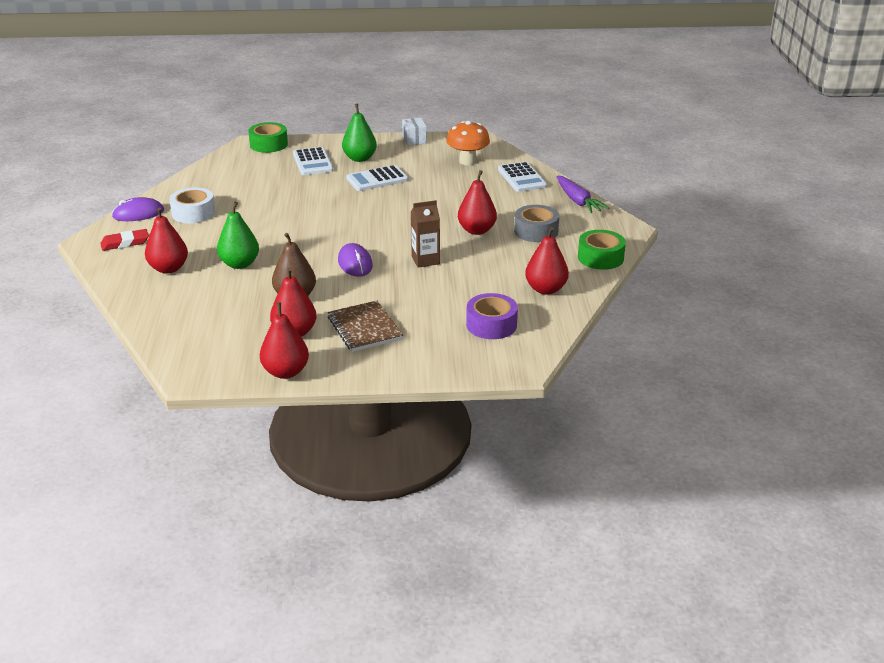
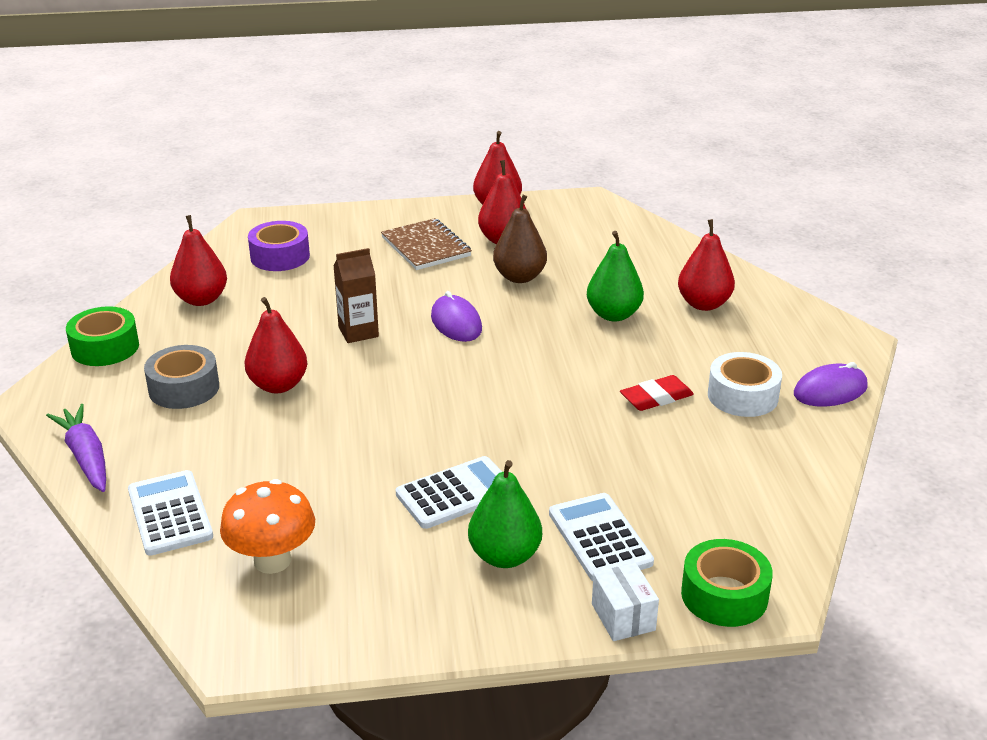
camera: 175 degrees right, 0 degrees up
red eraser [100,229,149,251] -> red eraser moved to [620,375,694,411]
white box [402,118,427,145] -> white box moved to [592,563,659,641]

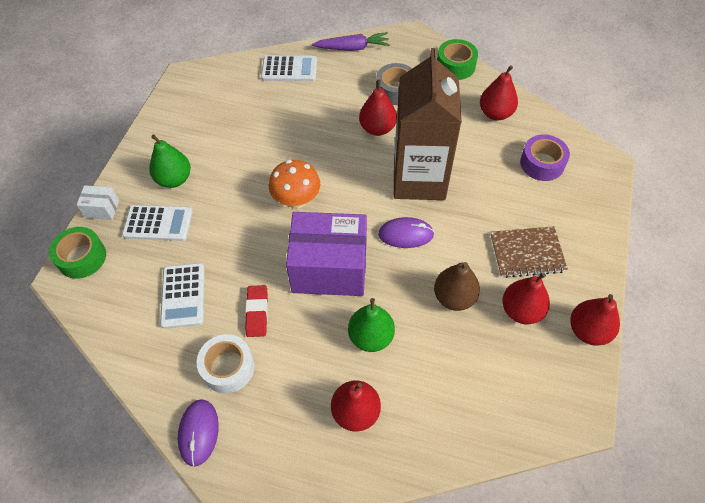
camera: 115 degrees right, 25 degrees up
orange mushroom [220,479,315,574] -> orange mushroom moved to [269,160,320,209]
brown carton [333,248,379,343] -> brown carton [394,48,462,200], size x2.29
white calculator [396,456,502,529] -> white calculator moved to [160,263,204,329]
none -> purple box [286,212,367,296]

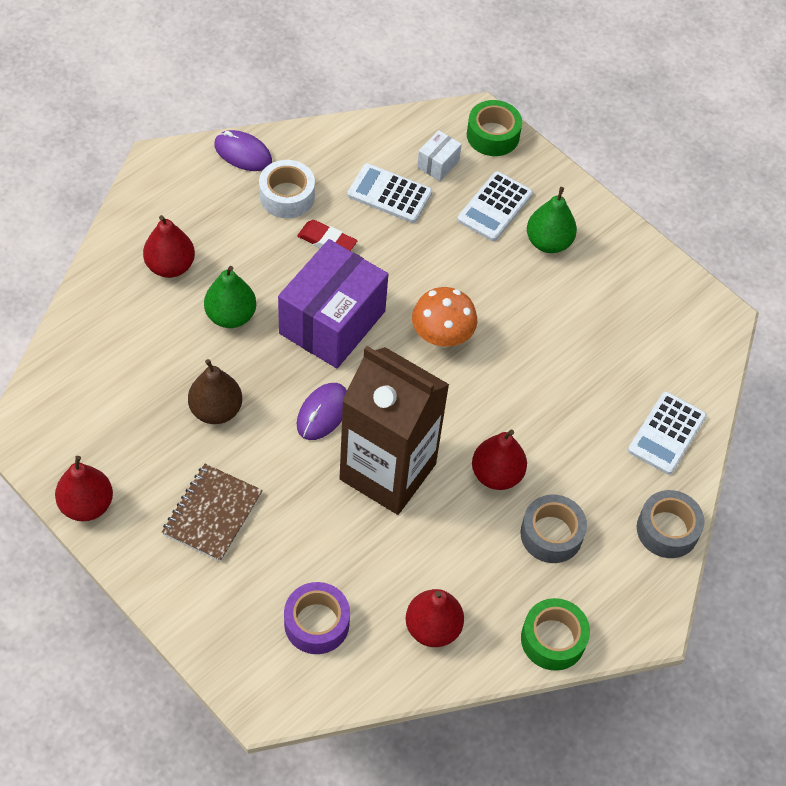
camera: 115 degrees right, 0 degrees up
white box [77,185,119,220] -> white box moved to [417,130,462,181]
purple carrot [312,32,390,51] -> grey tape [637,490,705,558]
red pear [503,273,550,324] -> none

